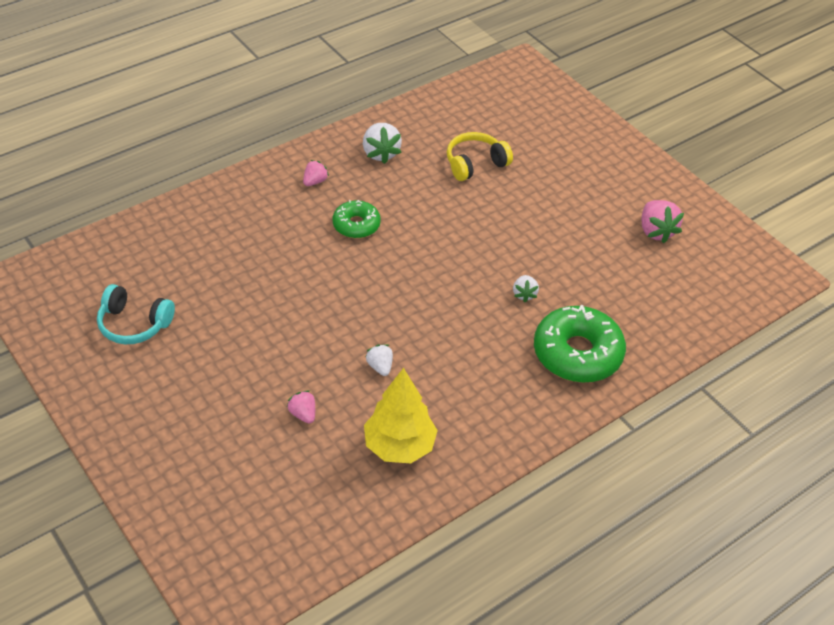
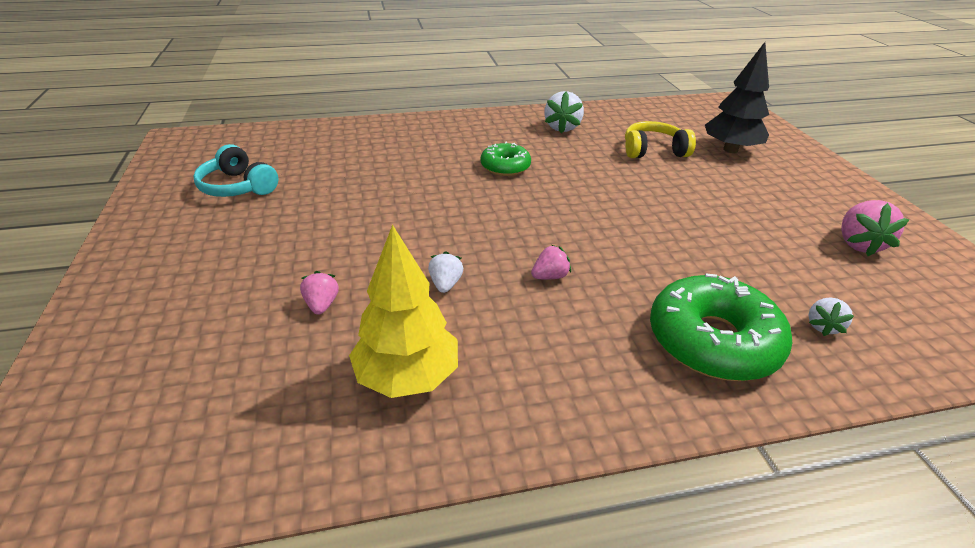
camera: 25 degrees right, 10 degrees down
pink strawberry [303,160,329,186] -> pink strawberry moved to [531,245,571,279]
white strawberry [513,275,539,302] -> white strawberry moved to [808,298,854,336]
none -> black tree [705,42,769,153]

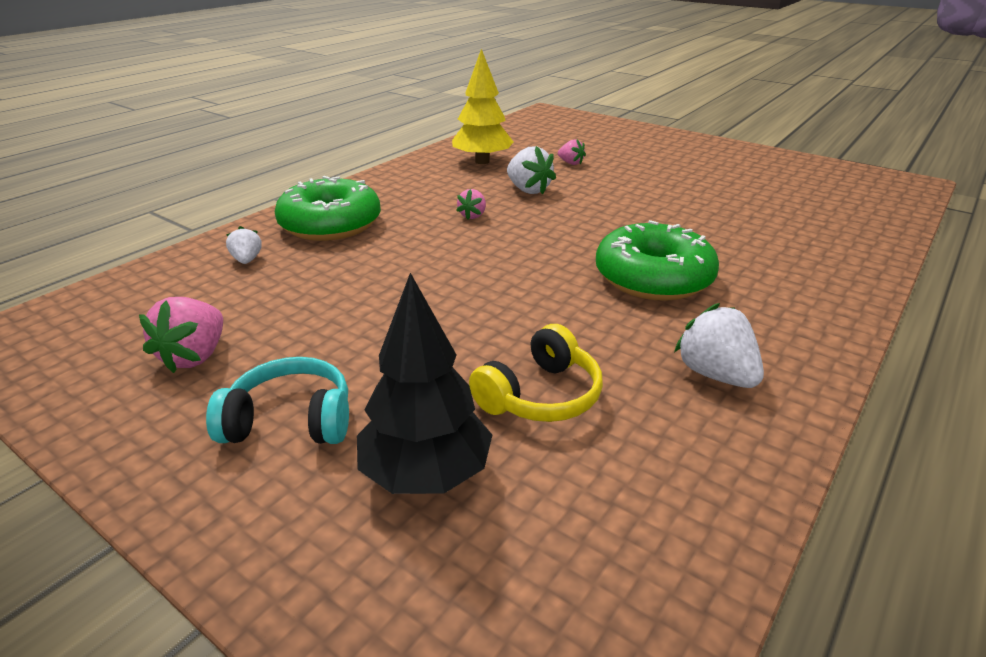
camera: 140 degrees right, 5 degrees down
turquoise headphones [193,144,279,197] -> turquoise headphones moved to [206,357,349,444]
white strawberry [428,251,463,293] -> white strawberry [507,146,556,195], size x1.69
green donut [480,142,531,176] -> green donut [596,220,719,301], size x1.73
pink strawberry [841,200,909,256] -> pink strawberry turned 135 degrees counterclockwise [139,297,223,373]

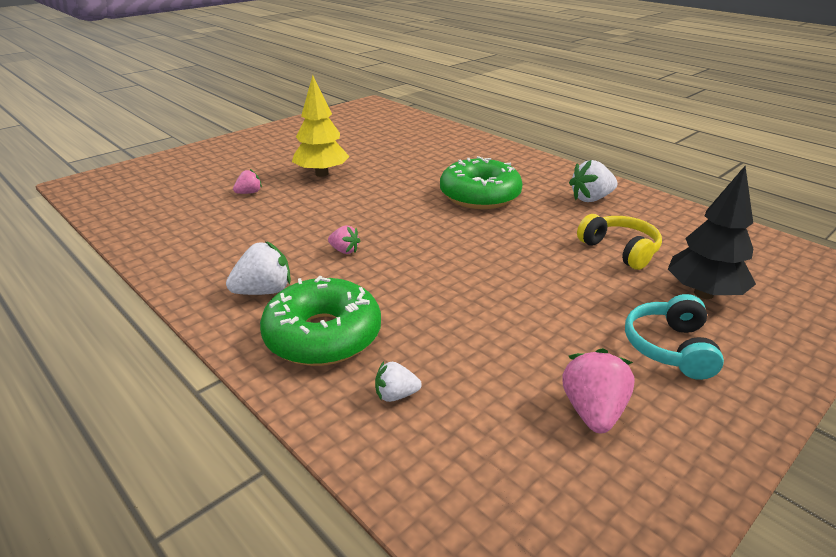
camera: 80 degrees left, 0 degrees up
pink strawberry [139,297,223,373] -> pink strawberry turned 105 degrees counterclockwise [562,348,635,433]
yellow tree [452,49,513,164] -> yellow tree moved to [292,75,350,177]
white strawberry [507,146,556,195] -> white strawberry moved to [226,241,291,295]

